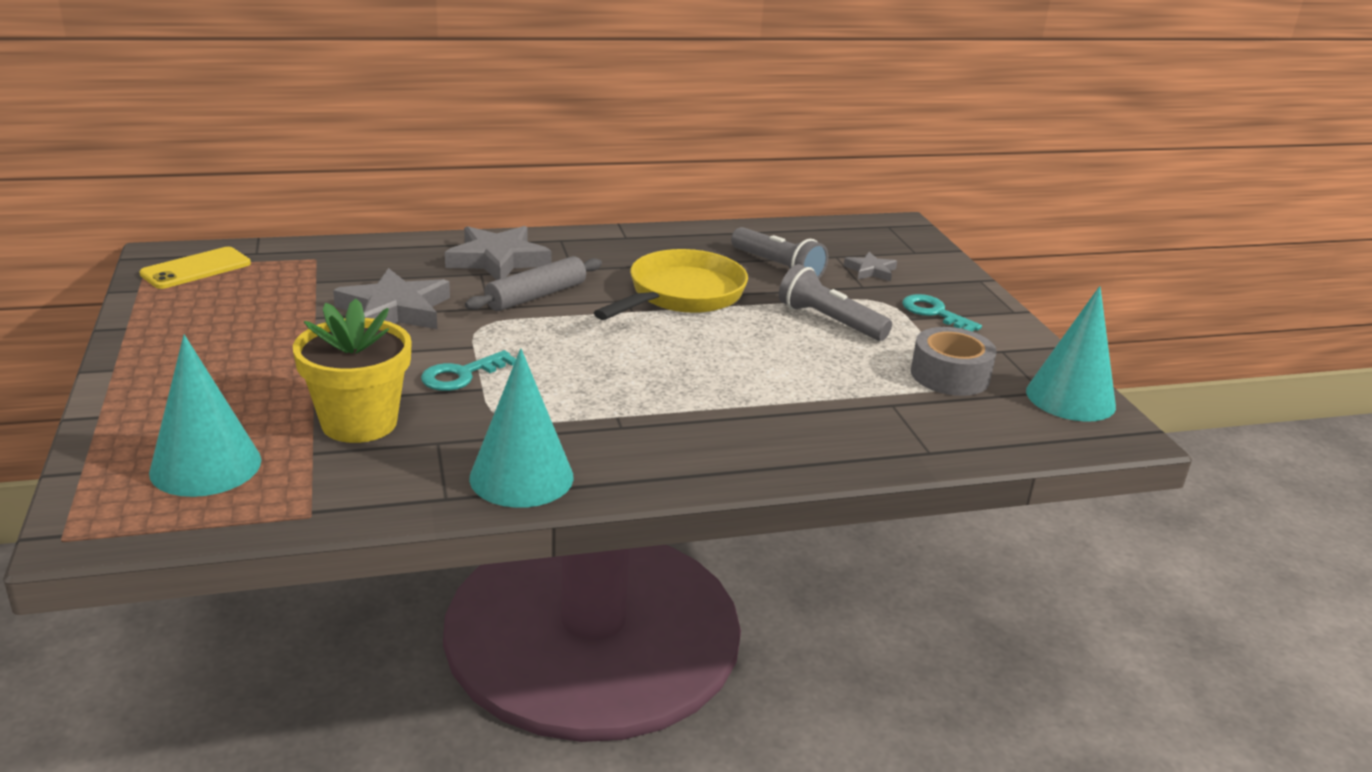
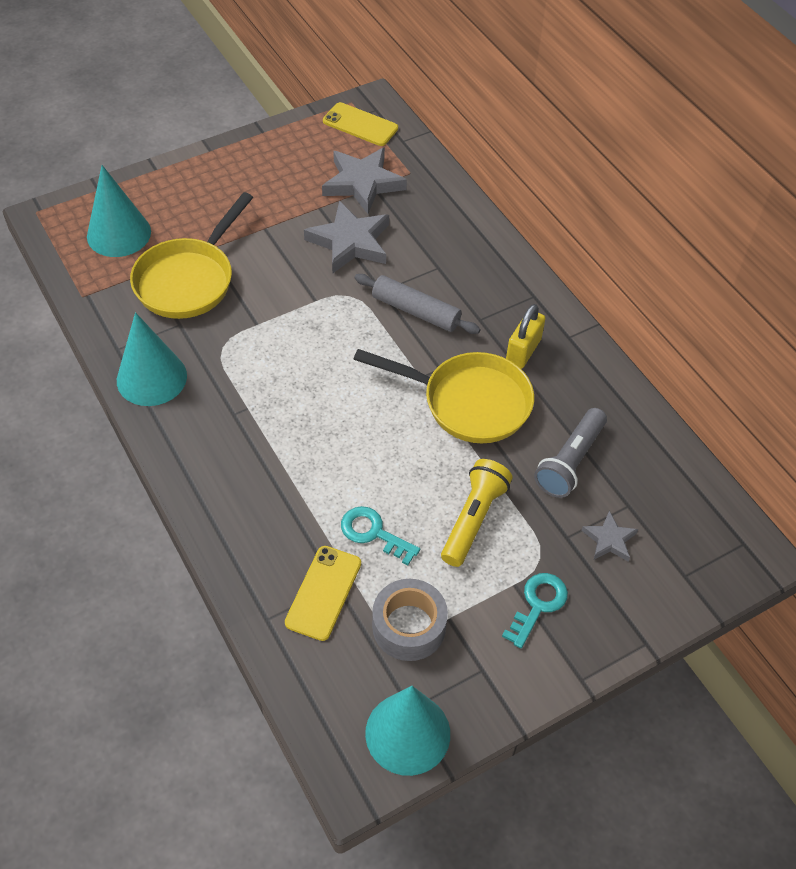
camera: 75 degrees right, 25 degrees up
yellow flower pot [293,298,412,443] -> yellow pan [130,192,253,319]
turquoise key [421,350,516,391] -> turquoise key moved to [341,506,420,565]
grey star [445,226,551,280] -> grey star moved to [322,147,407,214]
grey flashlight [779,264,892,341] -> yellow flashlight [441,459,512,567]
none -> yellow phone [285,546,361,641]
none -> yellow padlock [506,304,546,369]

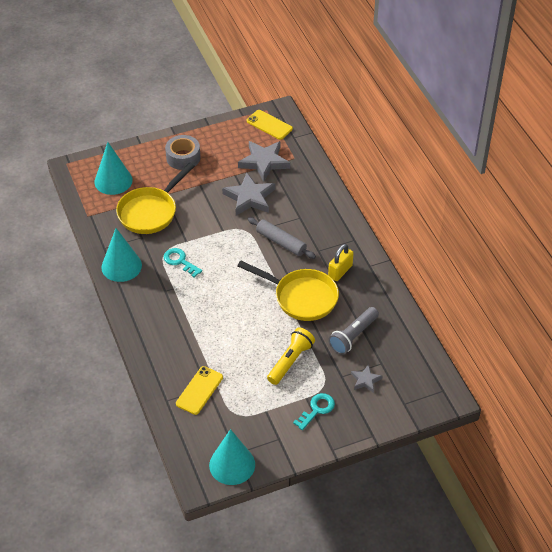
camera: 10 degrees right, 5 degrees down
turquoise key [341,506,420,565] -> turquoise key moved to [164,248,202,278]
grey tape [372,579,448,661] -> grey tape moved to [165,135,200,170]

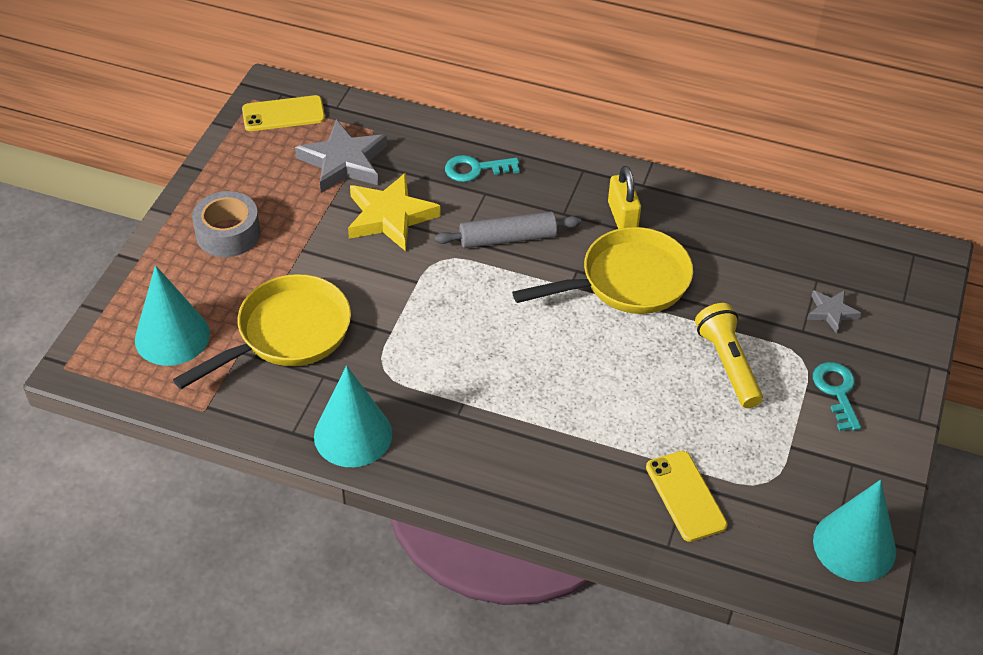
camera: 50 degrees left, 0 degrees up
yellow pan [116,163,195,234] -> yellow pan turned 120 degrees counterclockwise [173,274,351,389]
turquoise key [164,248,202,278] -> turquoise key moved to [445,155,520,182]
grey star [222,173,275,215] -> yellow star [348,173,441,251]
grey flashlight [328,307,379,355] -> none

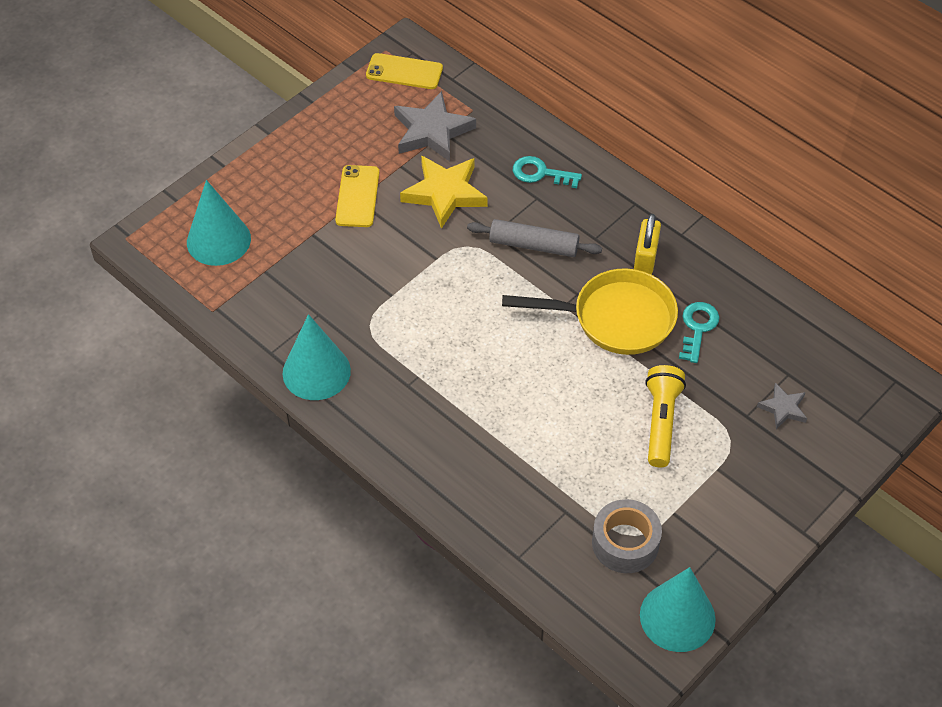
camera: 25 degrees right, 5 degrees up
yellow pan [173,274,351,389] -> none
grey tape [192,191,260,257] -> grey tape moved to [592,499,662,573]
yellow phone [646,451,727,542] -> yellow phone moved to [335,165,379,227]
turquoise key [813,362,861,431] -> turquoise key moved to [679,302,720,363]

